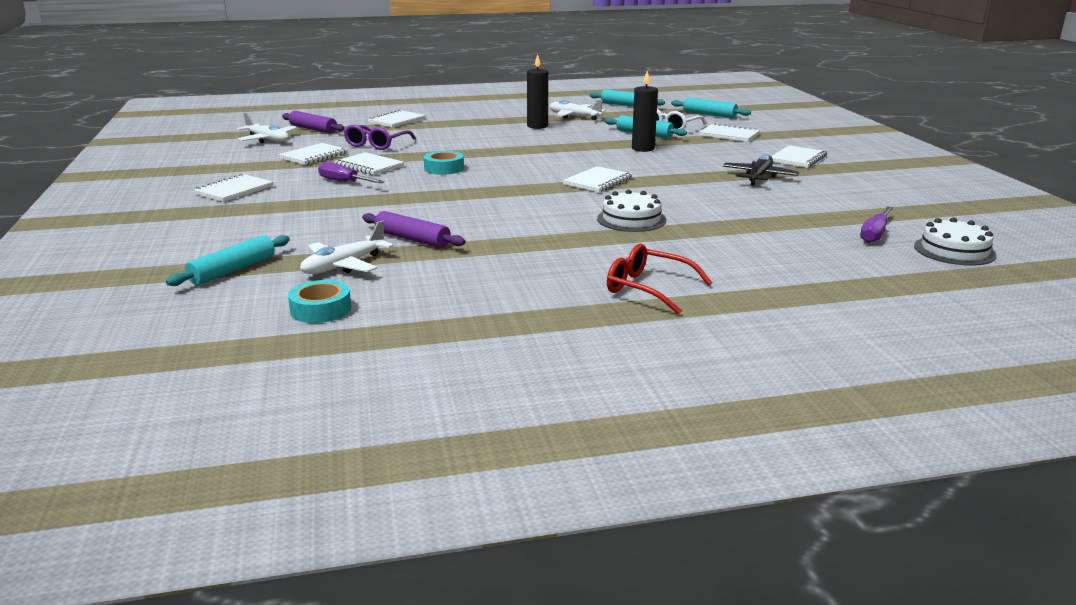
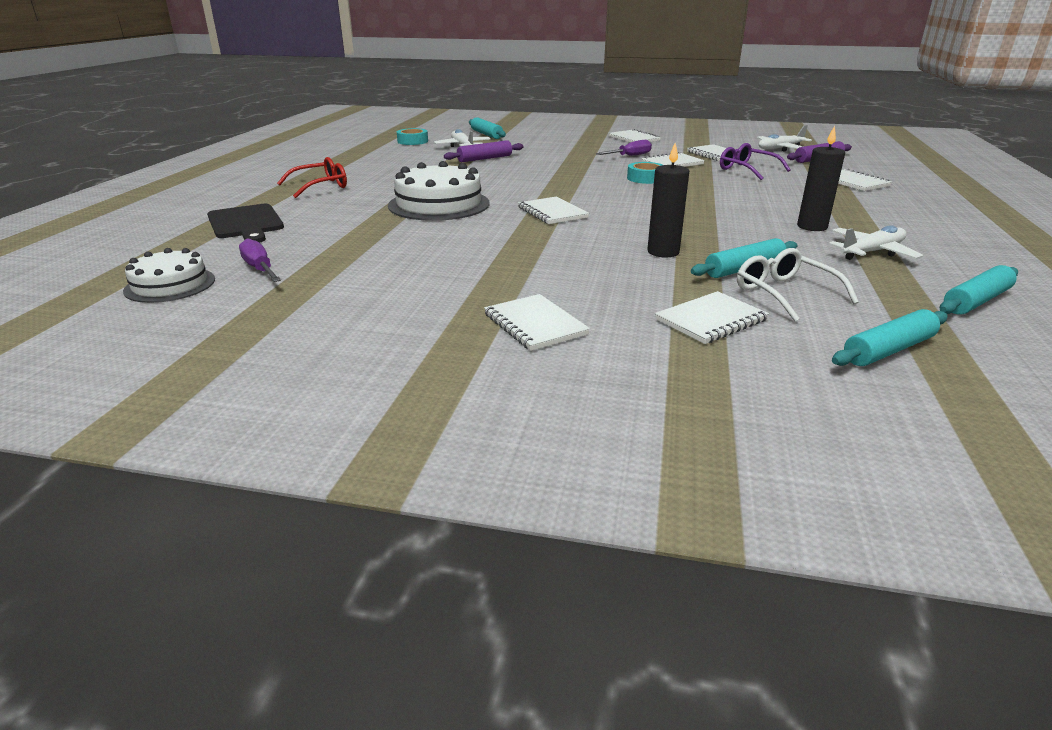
camera: 115 degrees right, 5 degrees up
white cake [597,190,666,232] -> white cake [388,161,490,221], size x1.63
black plane [723,154,799,186] -> none
none -> black cutting board [207,204,284,243]

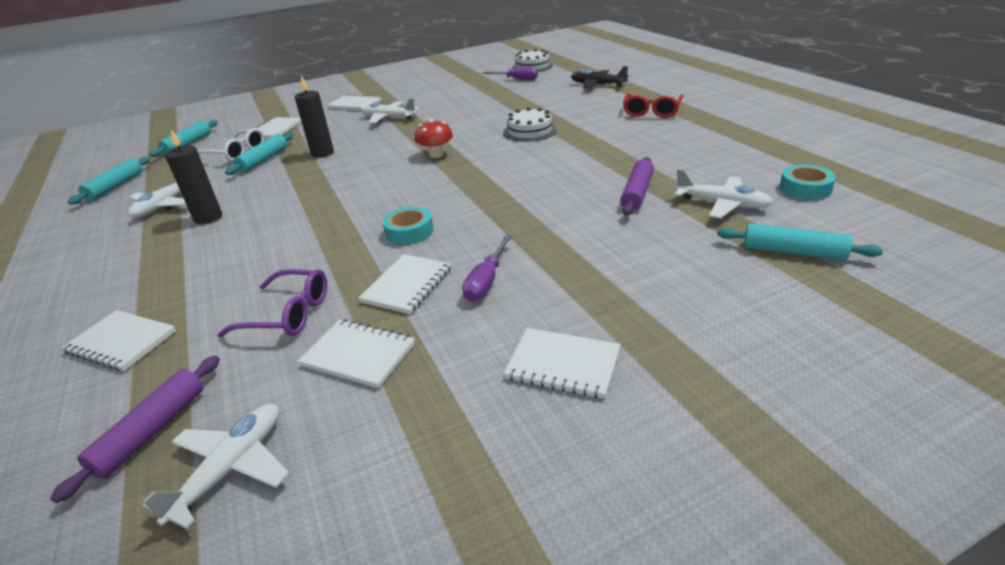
camera: 145 degrees right, 5 degrees up
black cutting board [207,204,284,243] -> black plane [571,66,629,88]
white cake [388,161,490,221] -> white cake [503,107,557,142], size x0.61
white notebook [518,196,589,224] -> red mushroom [415,119,453,158]
none -> white plane [361,98,419,123]

